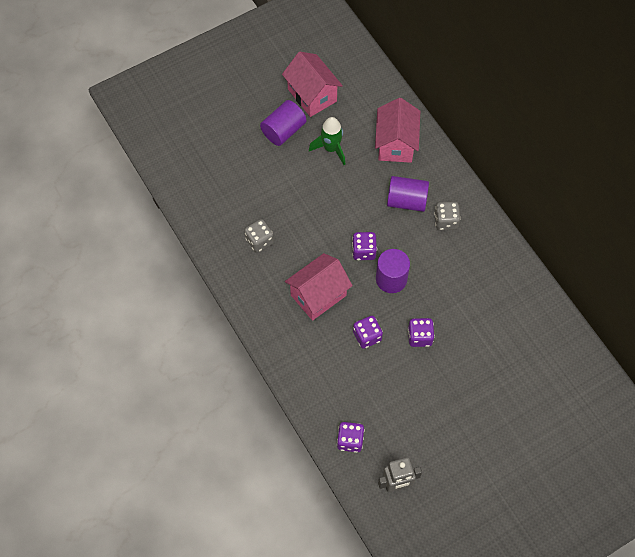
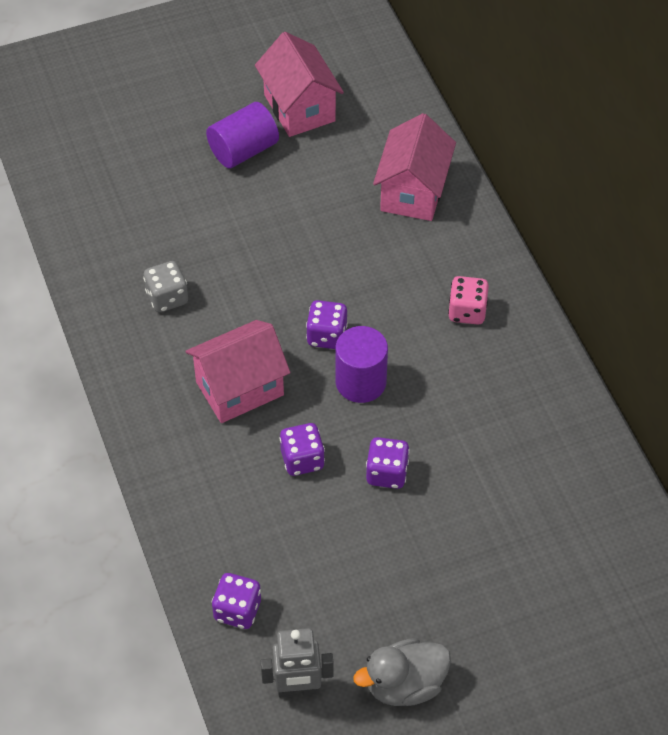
camera: 10 degrees right, 10 degrees down
green rocket [309,117,345,165] -> none
purple cylinder [387,176,429,212] -> none
grey dice [434,202,461,230] -> pink dice [448,276,489,325]
none -> grey duck [353,638,451,706]

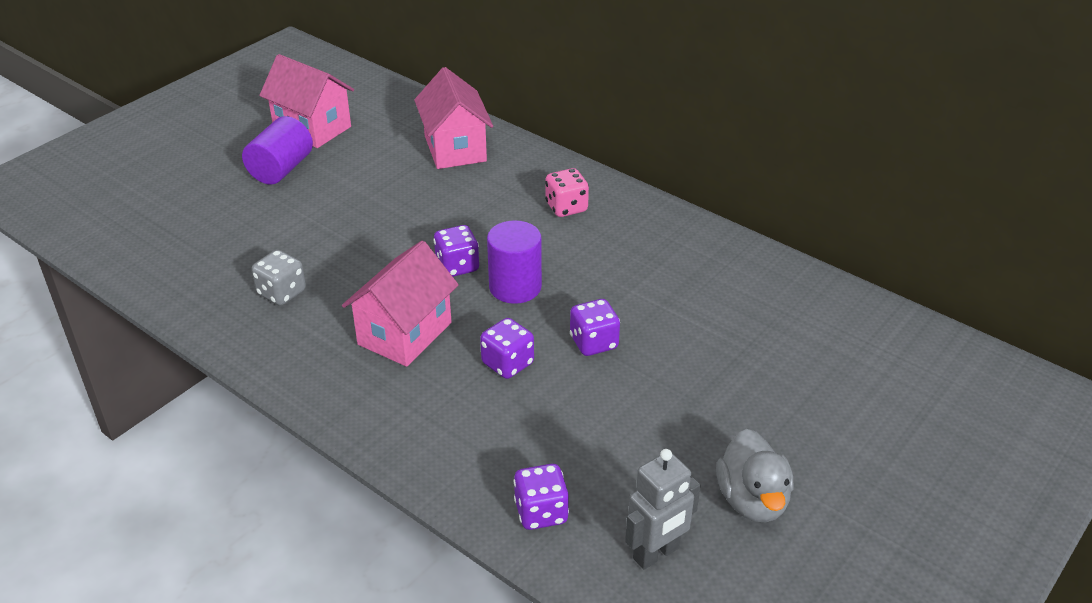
camera: 30 degrees left, 15 degrees down
grey duck [353,638,451,706] -> grey duck turned 45 degrees counterclockwise [716,429,794,522]

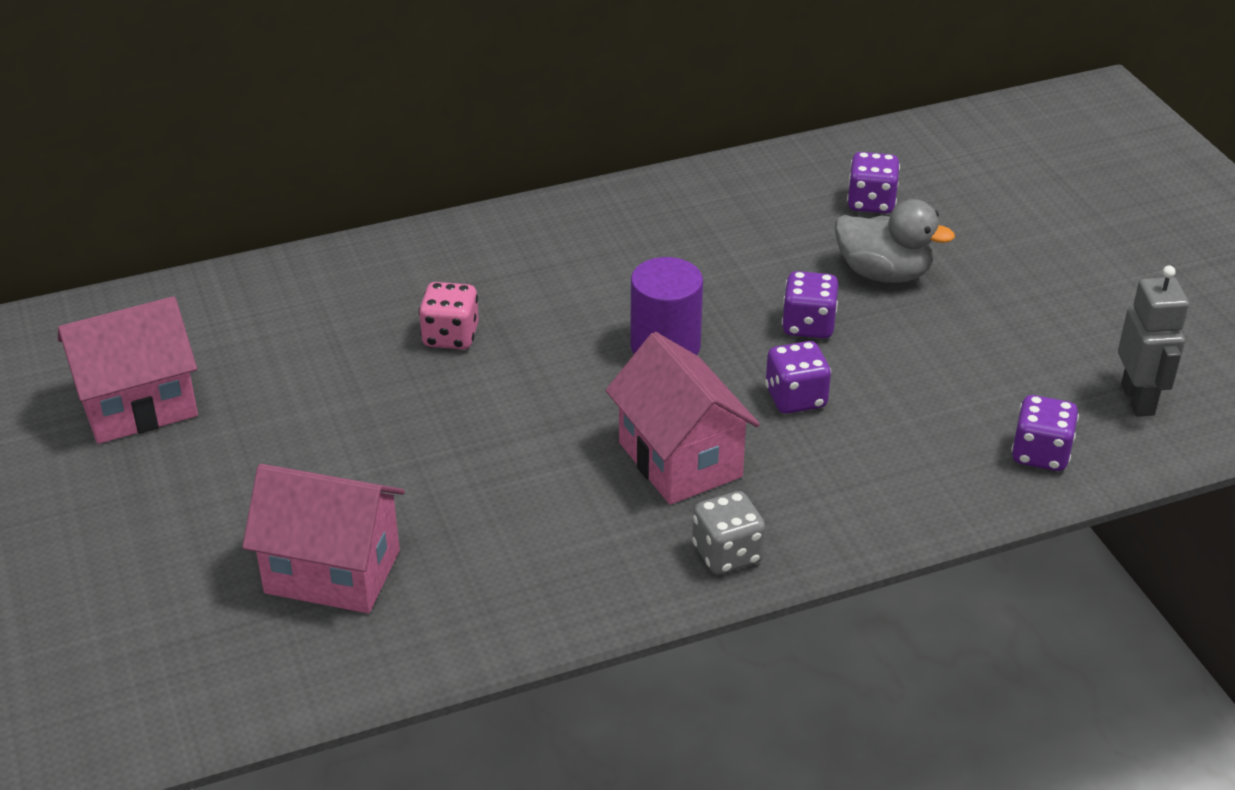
camera: 60 degrees left, 0 degrees up
purple cylinder [242,116,313,185] -> none
grey dice [252,250,306,306] -> grey dice moved to [692,491,766,575]
pink house [414,67,493,169] -> pink house moved to [242,464,405,613]
purple dice [433,225,479,277] -> purple dice moved to [847,152,900,213]
pink dice [545,168,589,217] -> pink dice moved to [418,282,479,350]
grey duck [716,429,794,522] -> grey duck moved to [835,199,955,283]

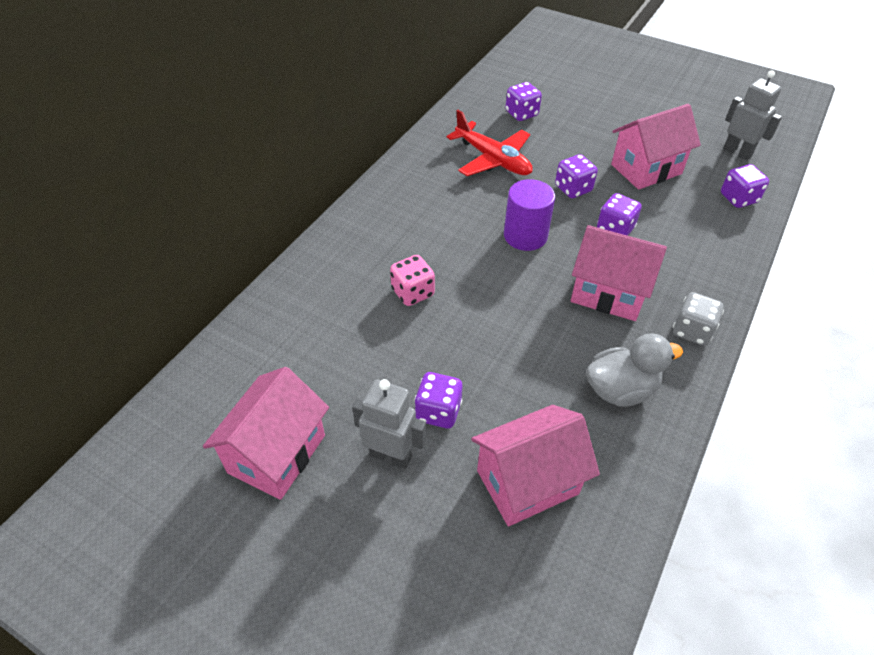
camera: 40 degrees left, 10 degrees up
grey duck [835,199,955,283] -> grey duck moved to [586,333,683,407]
none -> grey robot [352,379,426,469]
none -> purple dice [414,372,462,428]
none -> red plane [446,110,533,176]
none -> pink house [611,104,701,190]

